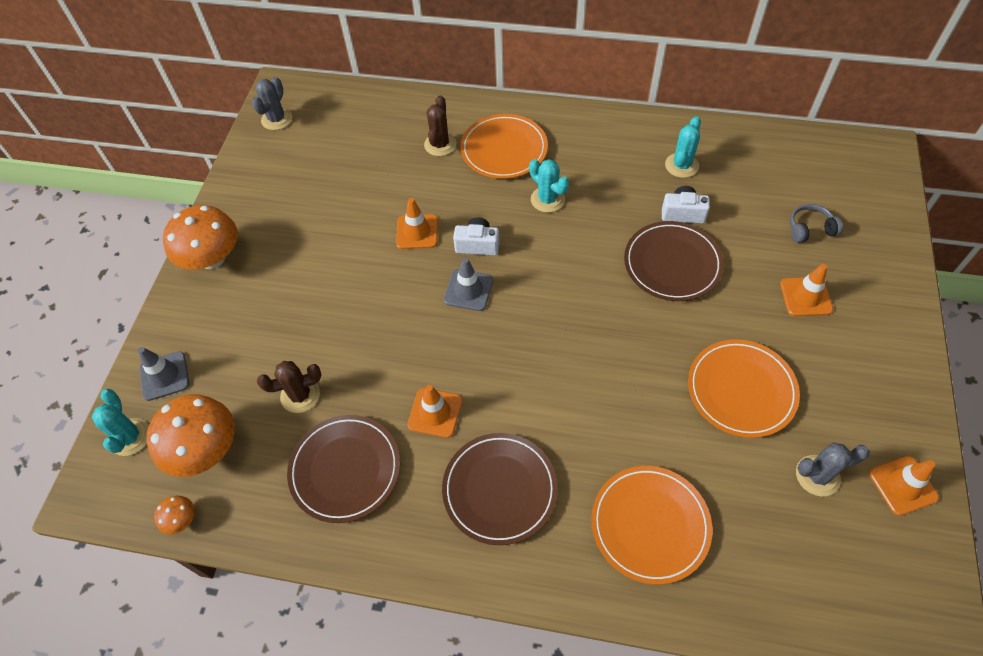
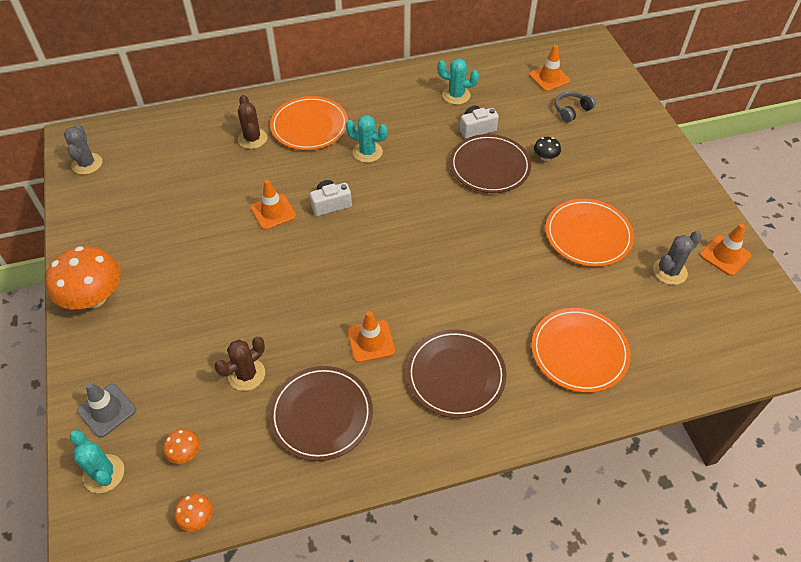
camera: 30 degrees left, 5 degrees down
orange mushroom [147,395,235,477] -> orange mushroom [163,429,200,464], size x0.45
grey traffic cone [444,258,493,311] -> none
turquoise cactus [665,116,701,178] -> turquoise cactus turned 75 degrees counterclockwise [437,58,479,105]
orange traffic cone [780,264,833,316] -> orange traffic cone moved to [529,45,570,92]
none -> black mushroom [534,137,561,161]

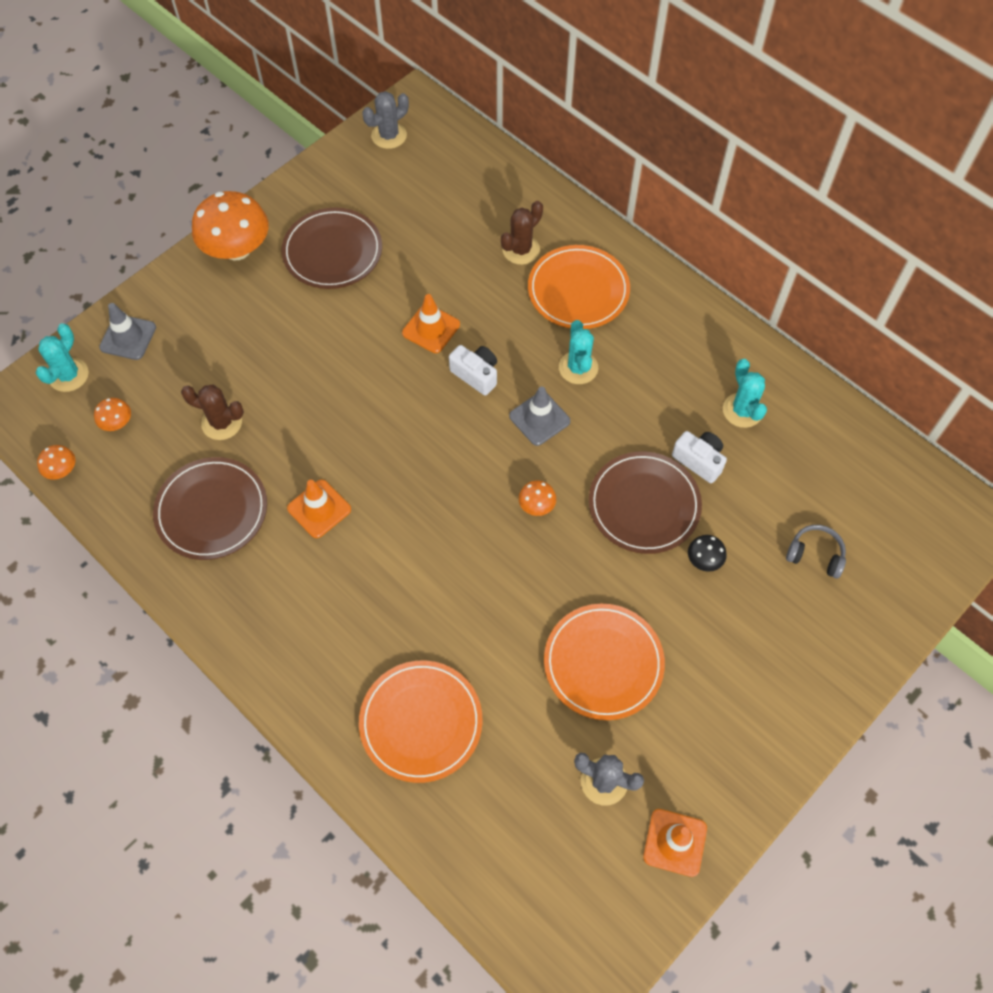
camera: 60 degrees right, 10 degrees up
brown plate [406,329,507,418] -> brown plate moved to [282,208,382,289]
orange traffic cone [529,45,570,92] -> none
none -> grey traffic cone [509,386,570,446]
none -> orange mushroom [519,480,556,516]

